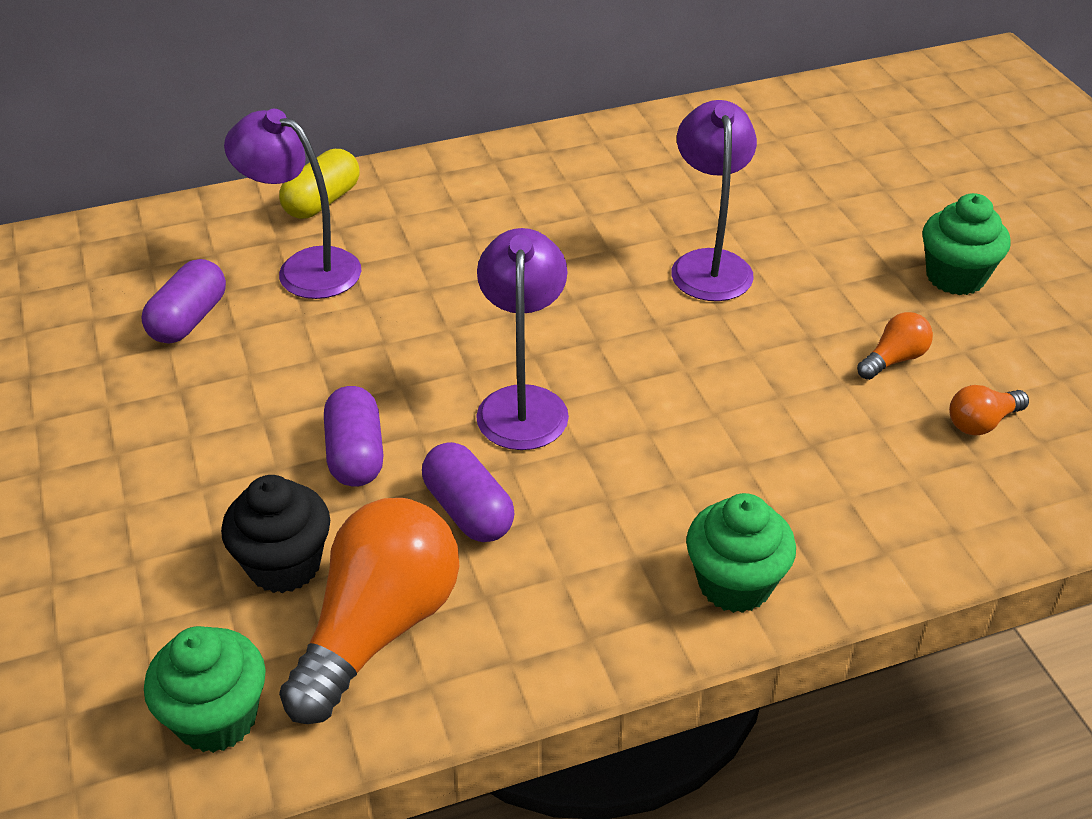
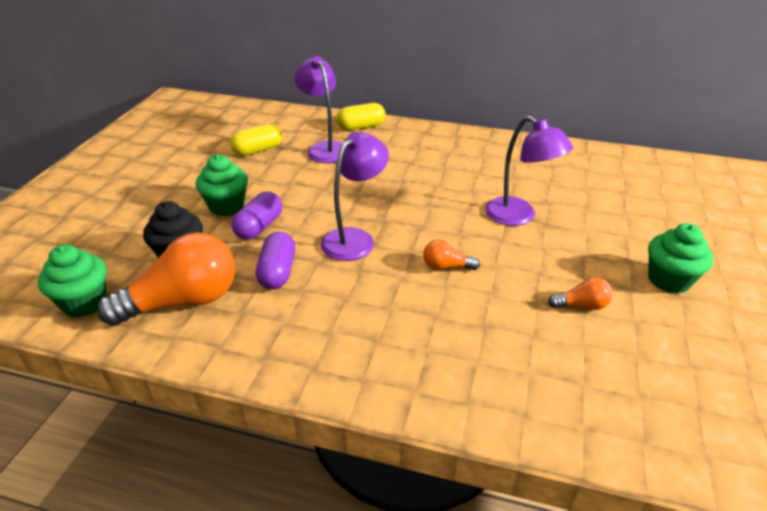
camera: 35 degrees right, 5 degrees down
purple capsule [141,259,226,344] -> yellow capsule [230,123,282,156]
purple lamp [671,100,757,301] -> purple lamp turned 105 degrees clockwise [485,116,573,226]
green cupcake [686,493,796,613] -> green cupcake moved to [196,154,248,216]
orange light bulb [949,385,1029,436] -> orange light bulb moved to [423,239,480,270]

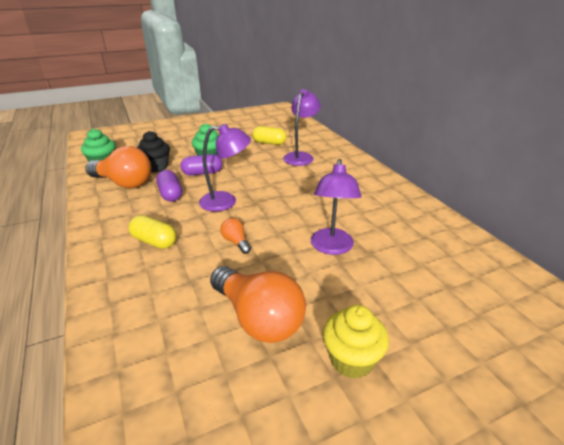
camera: 50 degrees right, 5 degrees down
purple capsule [255,232,295,289] -> purple capsule turned 75 degrees counterclockwise [156,170,182,202]
yellow capsule [337,103,385,130] -> yellow capsule moved to [128,215,177,249]
orange light bulb [548,277,613,310] -> orange light bulb [210,266,306,343], size x2.20
green cupcake [648,223,713,294] -> yellow cupcake [323,305,389,379]

